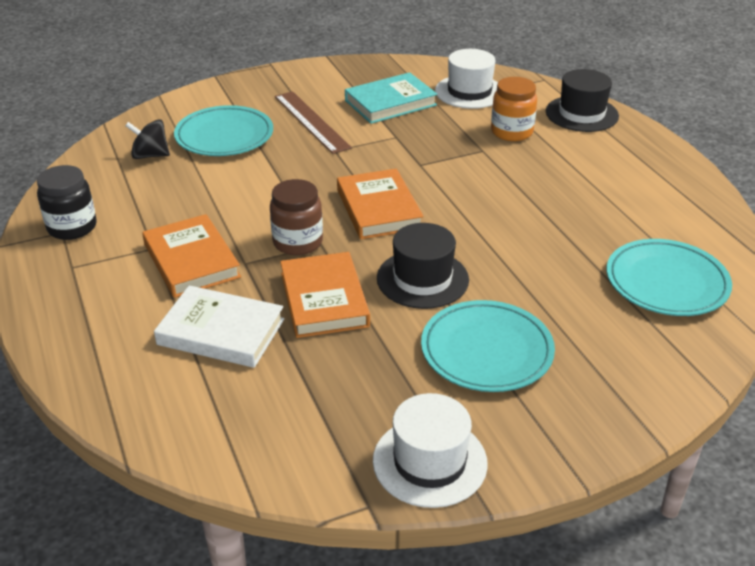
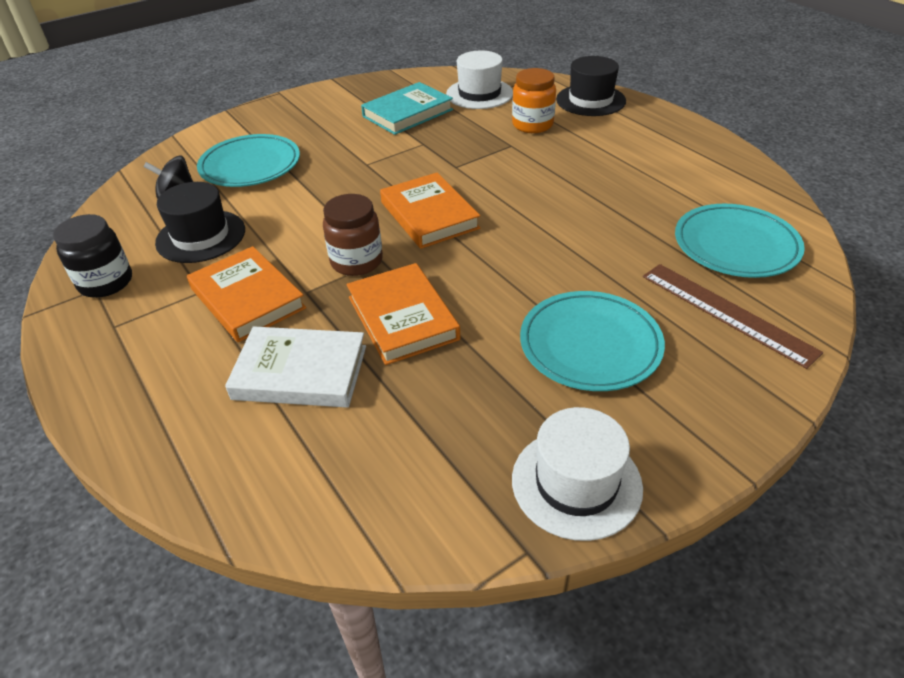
camera: 10 degrees left, 5 degrees up
brown ruler [275,91,352,154] -> brown ruler moved to [643,264,823,369]
black hat [377,223,469,309] -> black hat moved to [155,182,245,263]

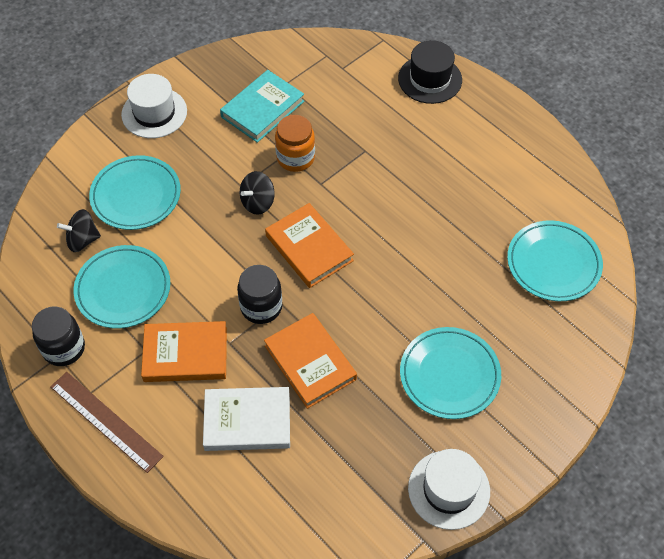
camera: 10 degrees left, 15 degrees up
black hat [155,182,245,263] -> turquoise plate [73,245,171,329]
orange book [187,246,306,342] -> orange book turned 45 degrees counterclockwise [141,321,227,382]
brown jar [323,194,383,276] -> black jar [237,265,282,324]
white hat [446,51,513,109] -> white hat moved to [121,74,187,138]
orange jar [512,68,556,133] -> orange jar moved to [275,115,315,172]
brown ruler [643,264,823,369] -> brown ruler moved to [50,372,164,473]
none -> black spinning top [240,171,275,215]

